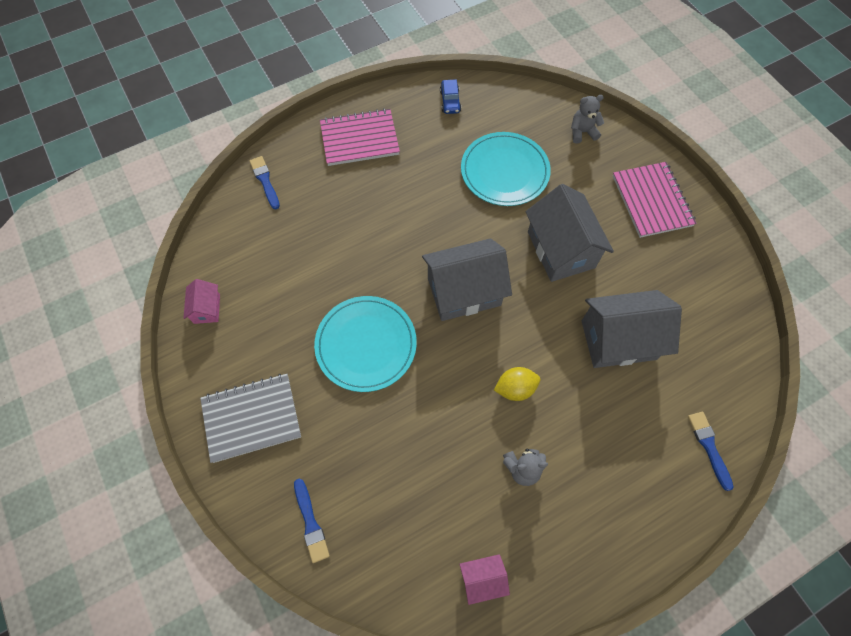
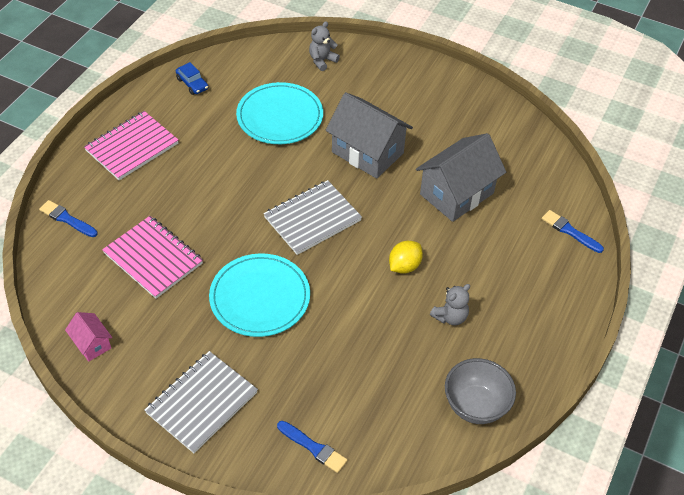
camera: 35 degrees left, 15 degrees down
grey house [422,238,512,321] -> grey notebook [263,180,362,255]
pink house [459,554,510,605] -> grey bowl [445,358,516,424]
pink notebook [613,162,696,238] -> pink notebook moved to [102,216,203,299]

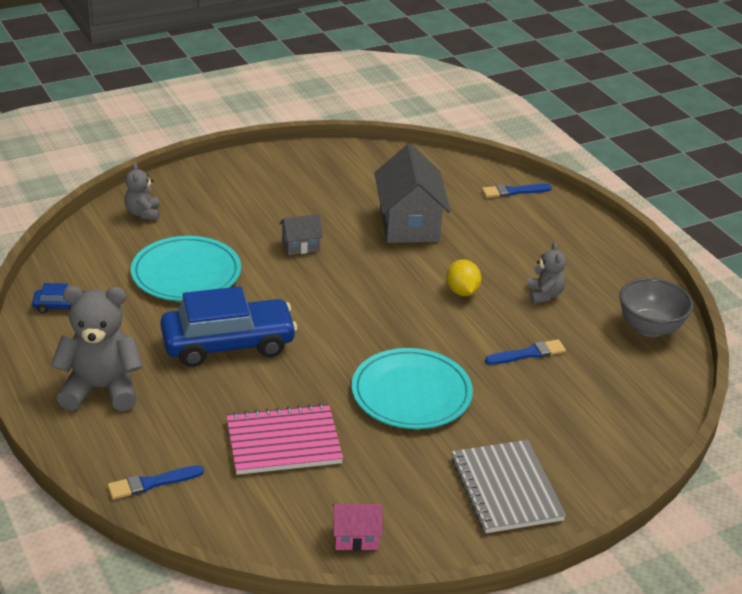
camera: 55 degrees left, 15 degrees down
pink notebook [84,111,178,180] -> grey teddy bear [51,286,143,411]
grey notebook [263,180,362,255] -> none
blue brush [277,421,348,473] -> blue brush moved to [485,339,566,365]
grey house [326,92,413,179] -> grey house [279,214,323,255], size x0.48
none -> blue car [160,286,297,367]

